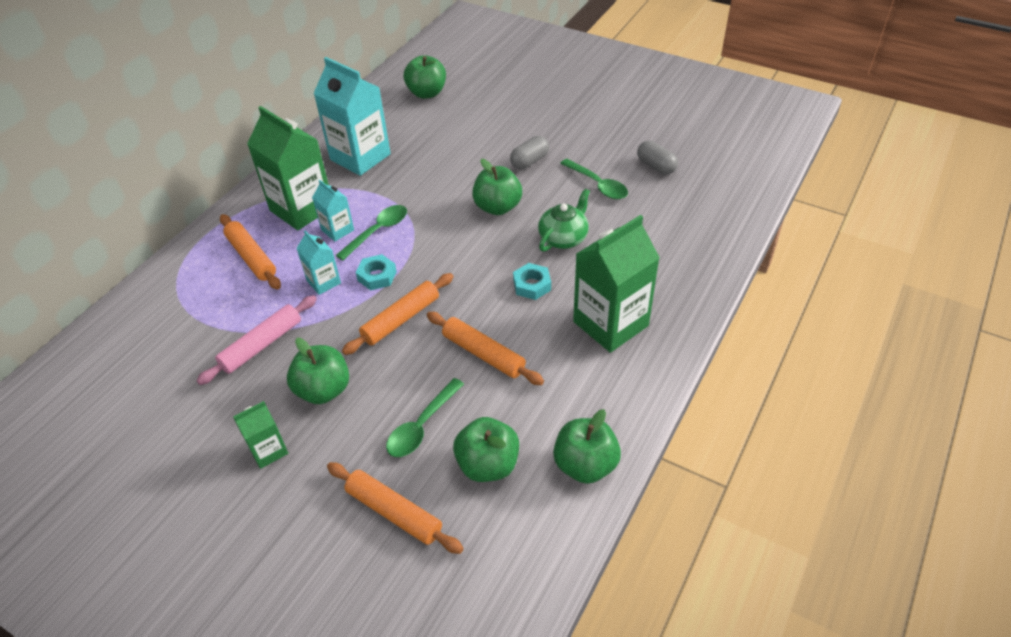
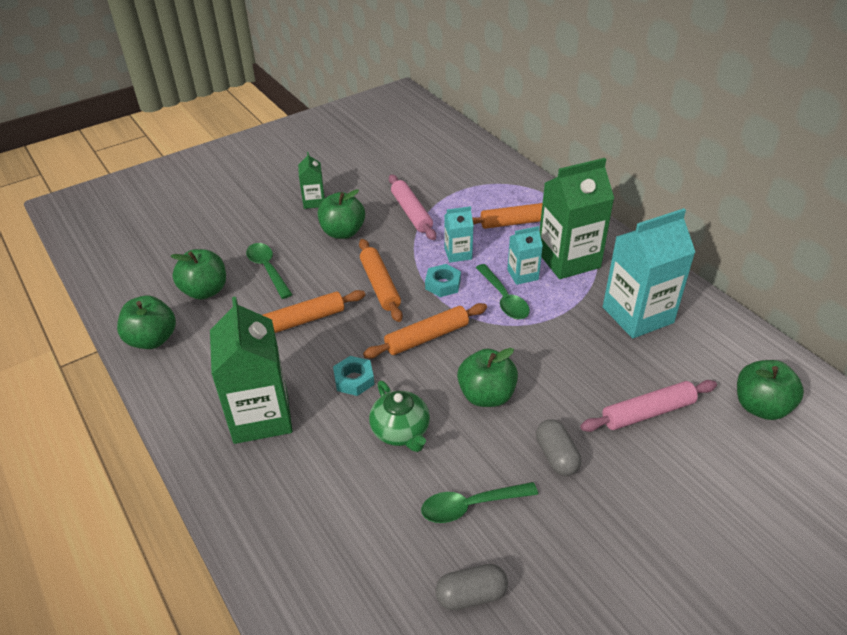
camera: 115 degrees right, 5 degrees down
orange rolling pin [327,462,464,554] -> orange rolling pin moved to [363,303,487,358]
none -> pink rolling pin [580,380,717,432]

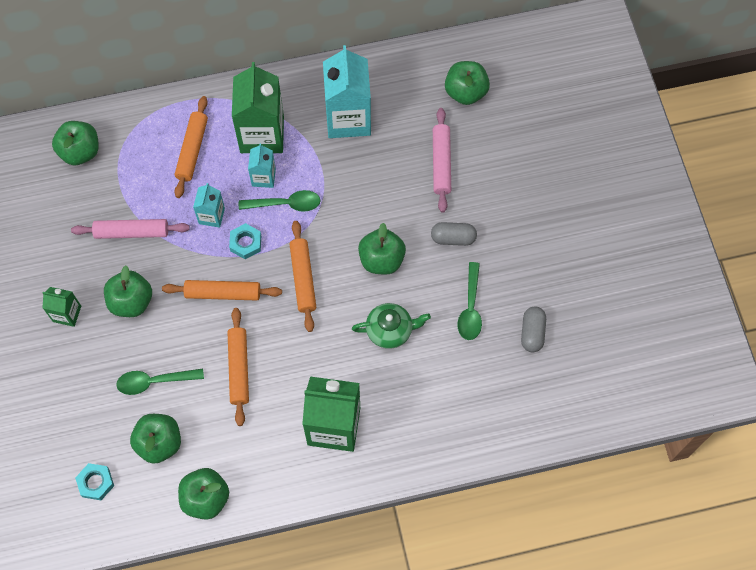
camera: 70 degrees left, 25 degrees up
turquoise nut [333,356,375,396] -> turquoise nut moved to [75,463,114,500]
none -> green apple [52,121,99,166]

